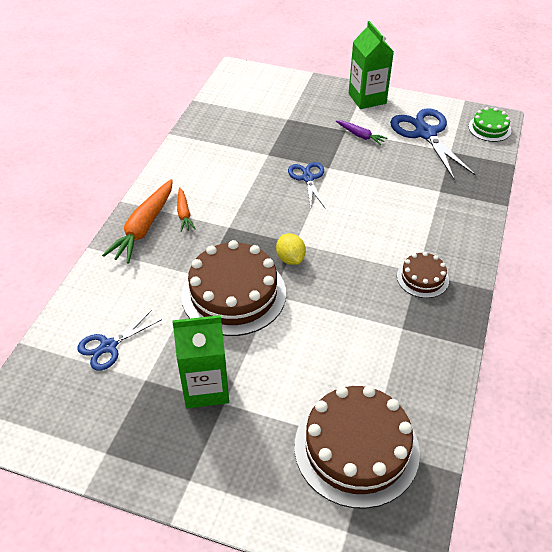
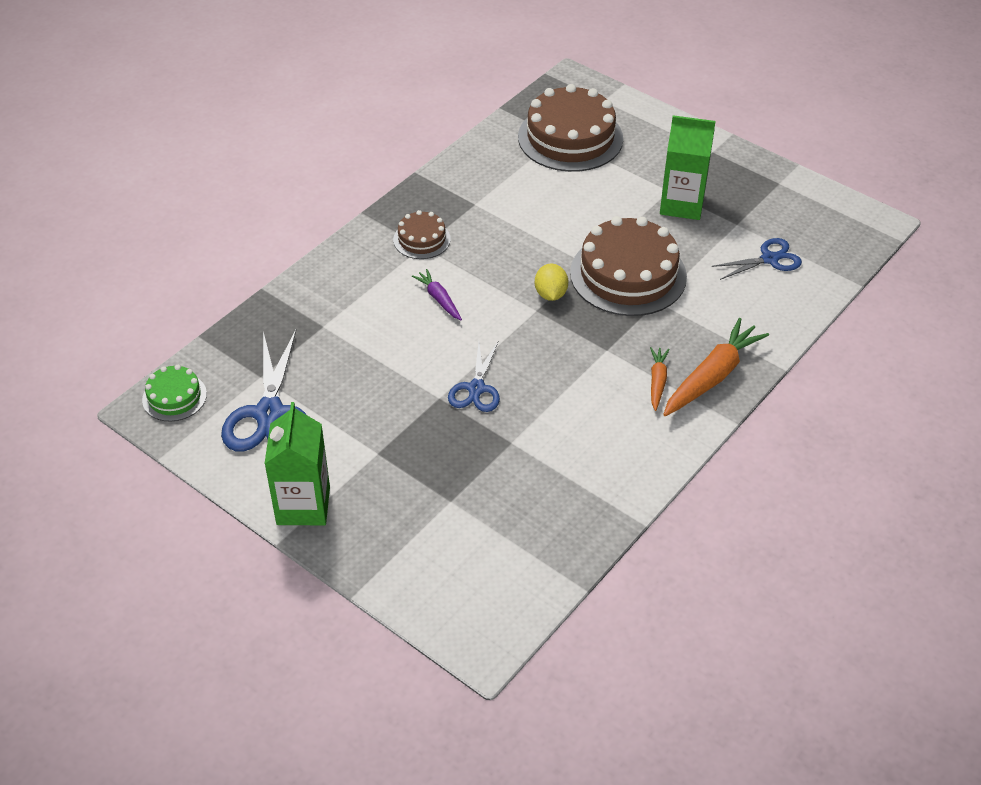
camera: 160 degrees left, 0 degrees up
purple carrot [336,120,387,145] -> purple carrot moved to [412,269,462,320]

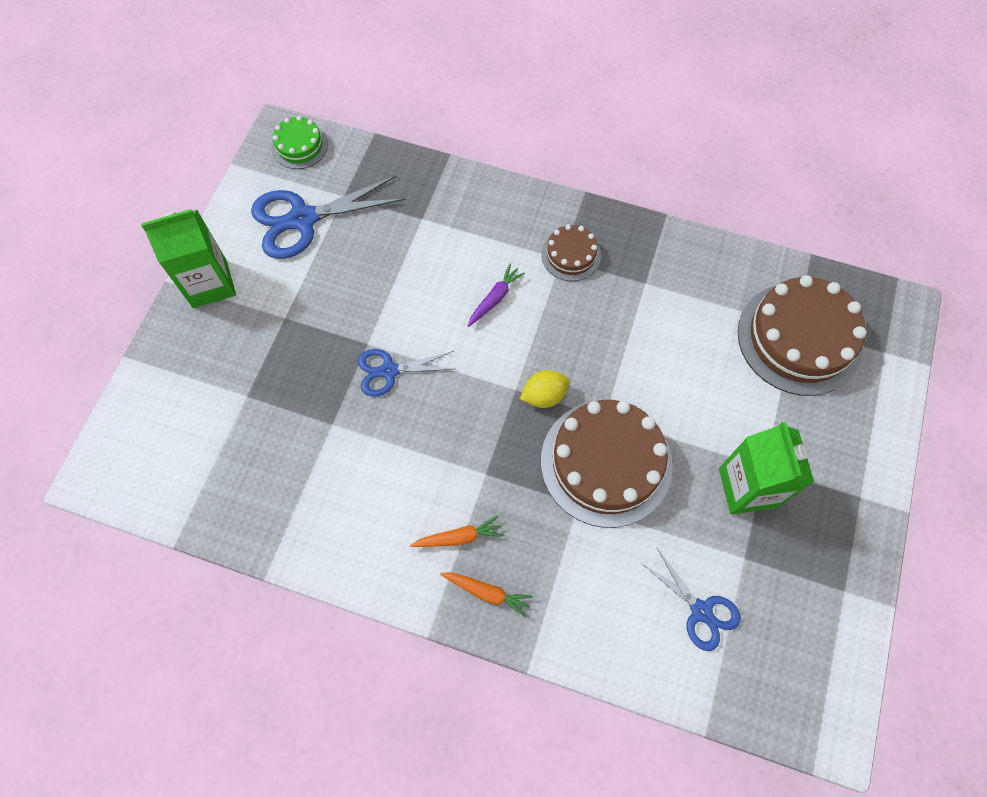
camera: 70 degrees right, 20 degrees up
orange carrot [663,318,769,416] -> orange carrot [440,572,533,617], size x0.53

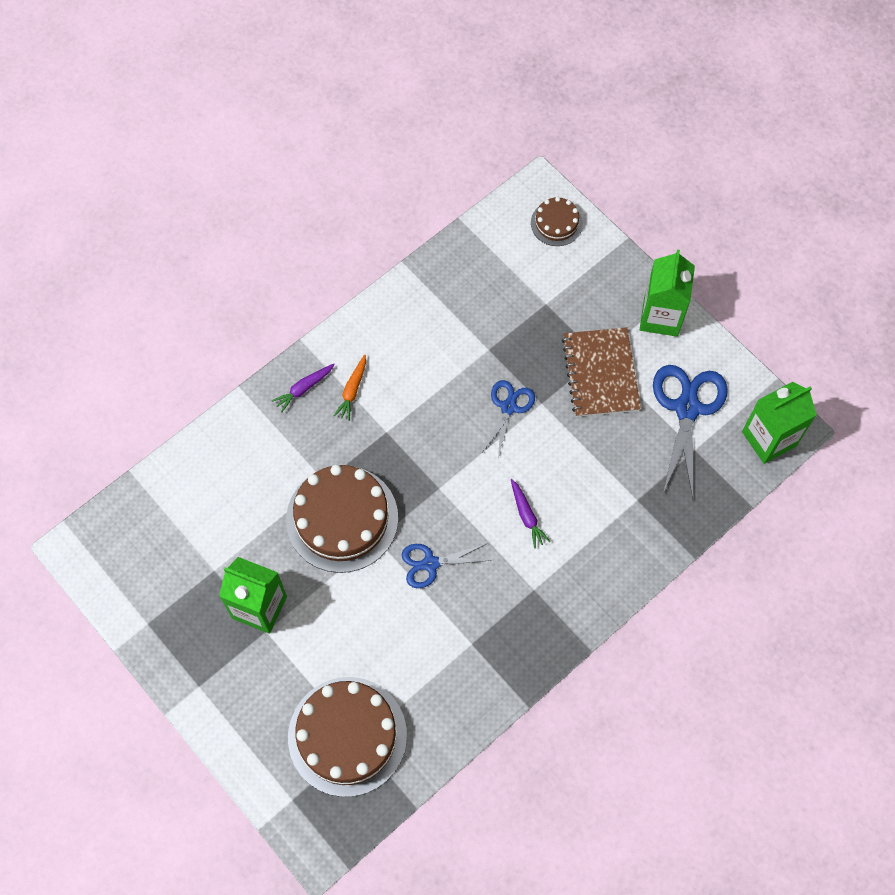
camera: 120 degrees right, 0 degrees up
green cake [271,116,328,169] -> green carton [742,382,816,464]
orange carrot [440,572,533,617] -> purple carrot [271,364,335,412]
yellow lemon [520,370,570,408] -> none
brown cake [541,224,601,281] -> brown cake moved to [531,197,583,246]
blue scissors [640,547,741,651] -> blue scissors moved to [402,543,492,588]
none -> brown notebook [562,327,641,417]

